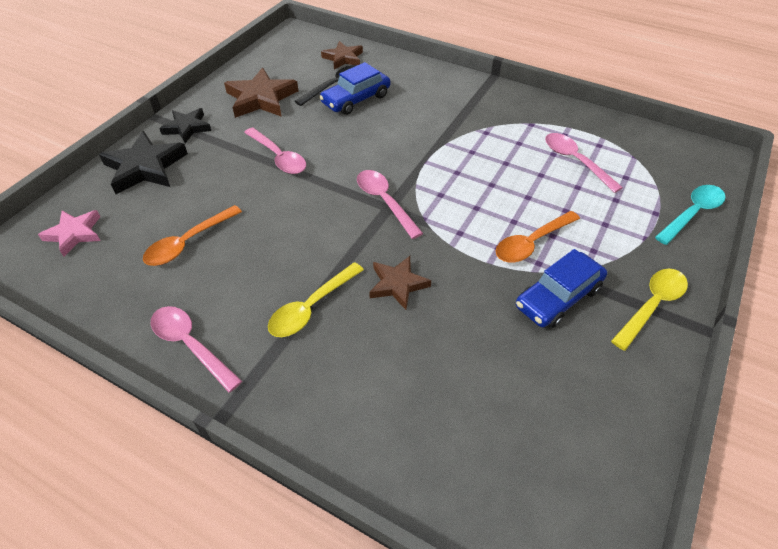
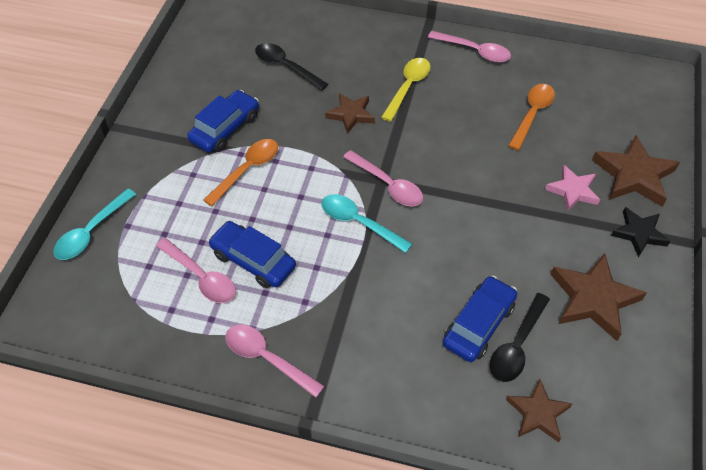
camera: 165 degrees right, 5 degrees up
pink star [38,210,101,256] -> pink star moved to [545,165,600,211]
black star [99,131,188,194] -> brown star [592,135,680,207]
pink spoon [244,128,306,174] -> pink spoon moved to [225,324,325,397]
yellow spoon [611,269,688,351] -> none
none -> blue car [208,221,296,288]
none -> black spoon [255,43,328,91]
none -> turquoise spoon [322,194,412,253]

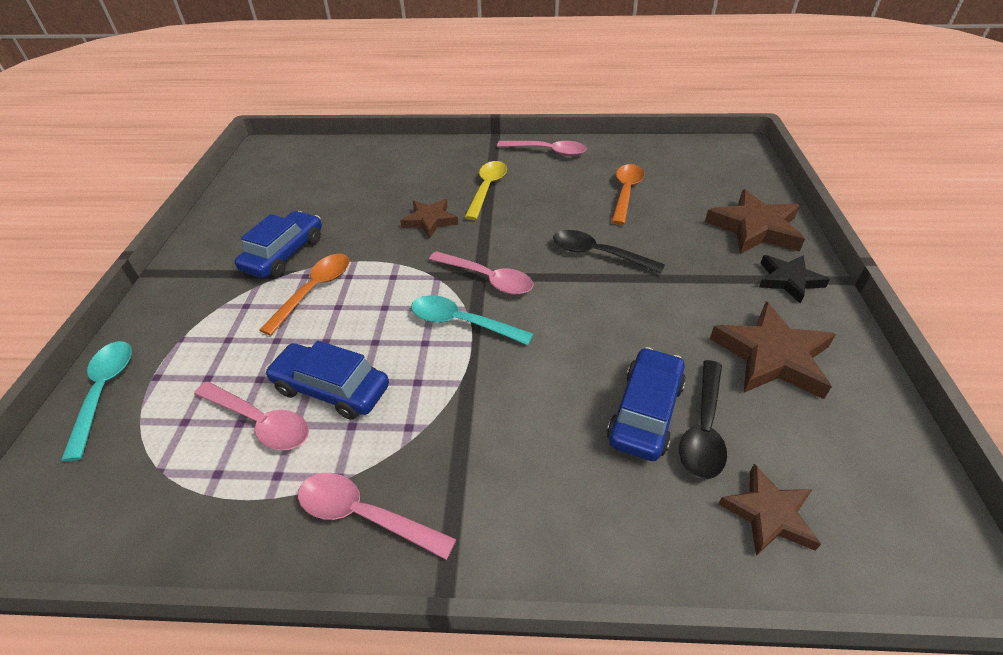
camera: 10 degrees left, 10 degrees down
turquoise spoon [53,188,136,260] -> turquoise spoon turned 150 degrees clockwise [61,341,132,461]
black spoon [255,43,328,91] -> black spoon moved to [553,230,665,274]
pink star [545,165,600,211] -> none

